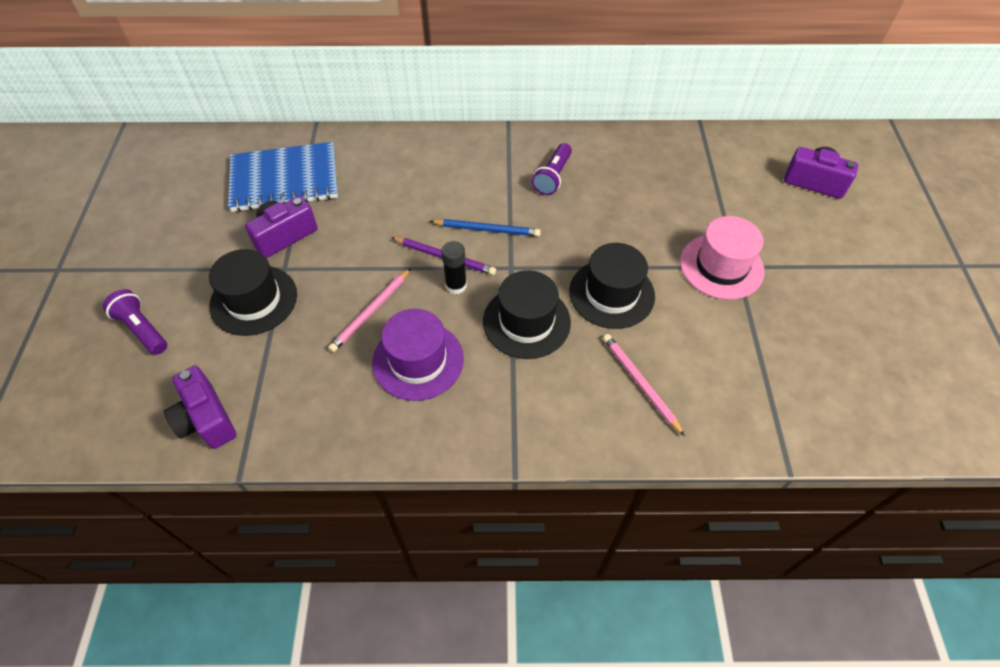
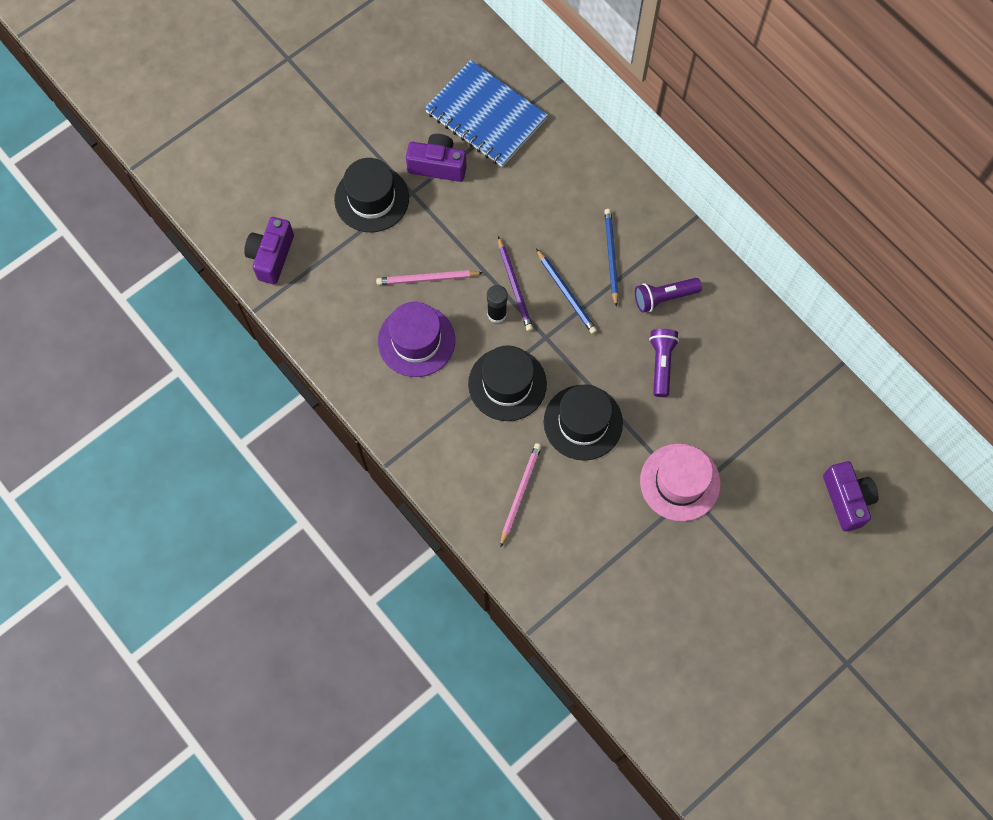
camera: 50 degrees right, 15 degrees up
purple flashlight [103,289,167,355] -> purple flashlight moved to [649,329,679,397]
none -> blue pencil [604,209,619,307]

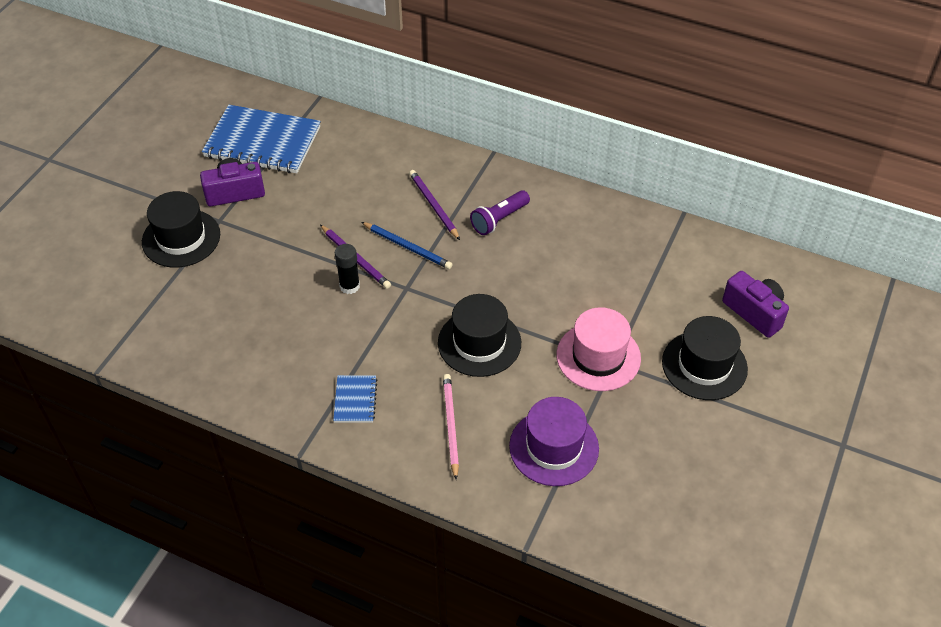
camera: 25 degrees left, 20 degrees down
purple camera [244,217,294,285] -> none
pink pencil [376,270,483,285] -> none
purple hat [378,302,455,377] -> purple hat moved to [509,397,599,486]
black hat [468,345,547,421] -> black hat moved to [662,316,748,400]
blue pencil [604,209,619,307] -> purple pencil [409,170,460,240]
purple flashlight [649,329,679,397] -> none
none -> blue notebook [333,375,377,423]

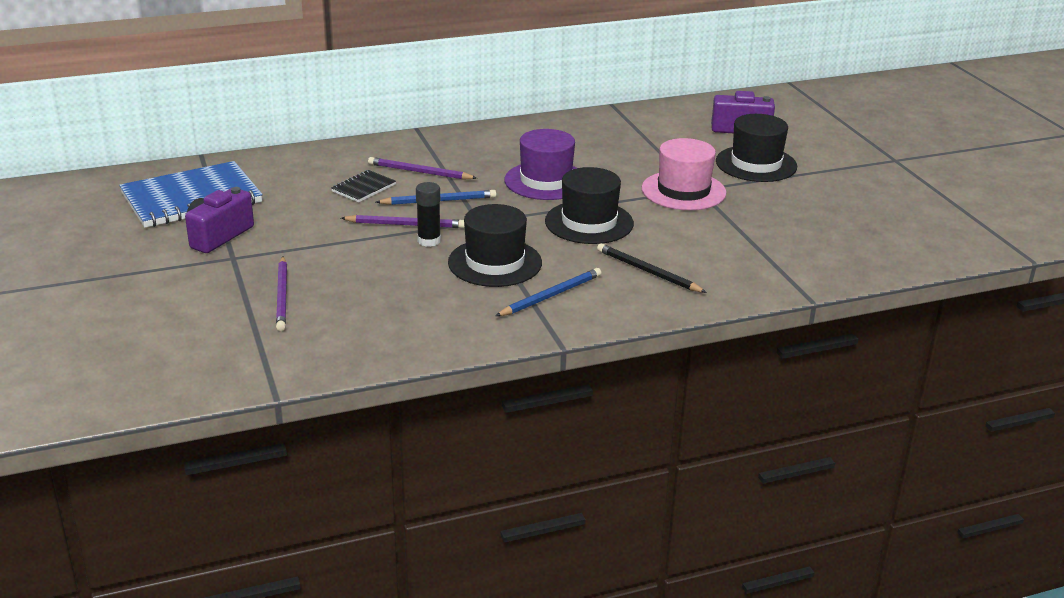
camera: 45 degrees left, 20 degrees down
black hat [142,191,220,268] -> black hat moved to [448,204,542,287]
blue notebook [333,375,377,423] -> blue pencil [496,268,601,316]
pink pencil [443,374,459,480] -> black pencil [597,243,707,293]
purple flashlight [470,190,530,235] -> none
purple hat [509,397,599,486] -> purple hat moved to [504,129,577,200]
none -> purple pencil [276,257,287,331]
none -> black notebook [331,170,396,202]

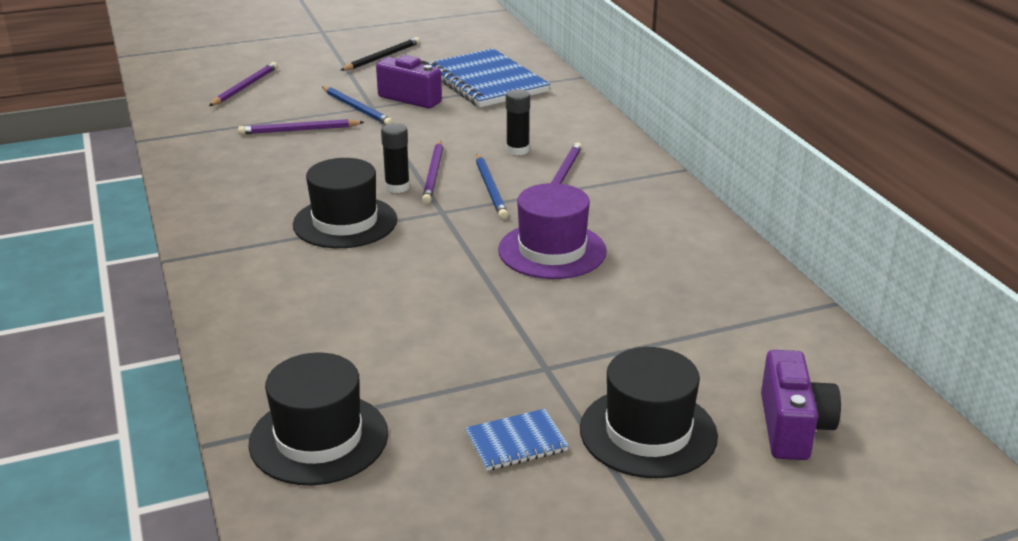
camera: 90 degrees right, 0 degrees up
black notebook [331,170,396,202] -> black glue stick [506,89,530,155]
blue pencil [496,268,601,316] -> blue pencil moved to [322,86,393,125]
black hat [545,167,634,244] -> black hat moved to [248,352,388,485]
black pencil [597,243,707,293] -> black pencil moved to [340,37,420,71]
pink hat [642,138,726,210] -> none
none -> purple pencil [209,62,277,106]
none -> blue notebook [465,409,569,471]

